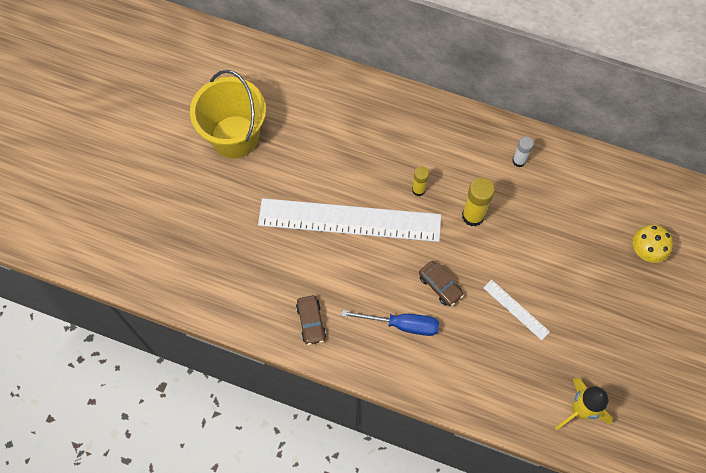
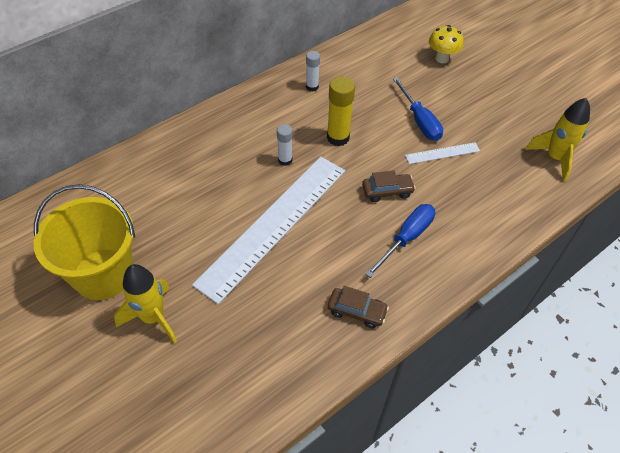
camera: 60 degrees left, 15 degrees down
yellow glue stick [412,166,429,196] -> white glue stick [277,124,292,166]
none -> yellow rocket [114,264,177,343]
none -> blue screwdriver [393,77,443,141]

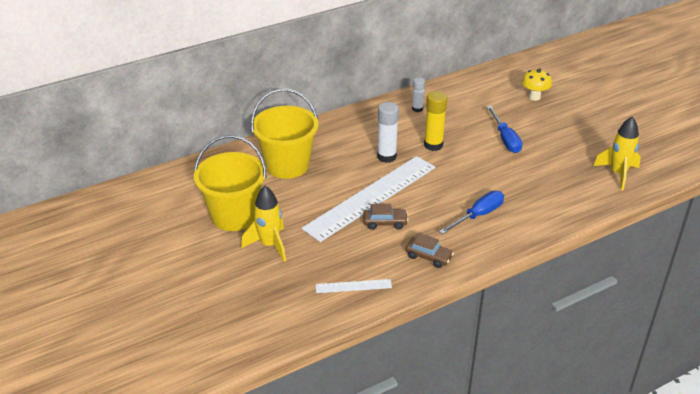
camera: 10 degrees right, 15 degrees down
white glue stick [277,124,292,166] -> white glue stick [377,102,399,163], size x1.64
brown car [362,170,416,202] -> brown car moved to [363,204,408,230]
white ruler [405,142,480,164] -> white ruler moved to [315,279,392,293]
none -> yellow bucket [251,89,318,179]

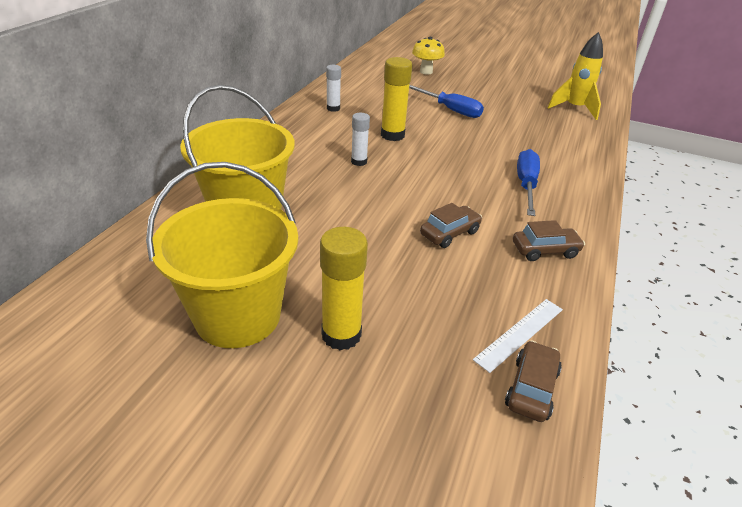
camera: 40 degrees left, 0 degrees up
yellow rocket [241,186,286,262] -> yellow glue stick [320,227,368,350]
white ruler [302,156,435,242] -> none
white glue stick [377,102,399,163] -> white glue stick [351,113,370,166], size x0.61
none -> brown car [505,340,562,422]

